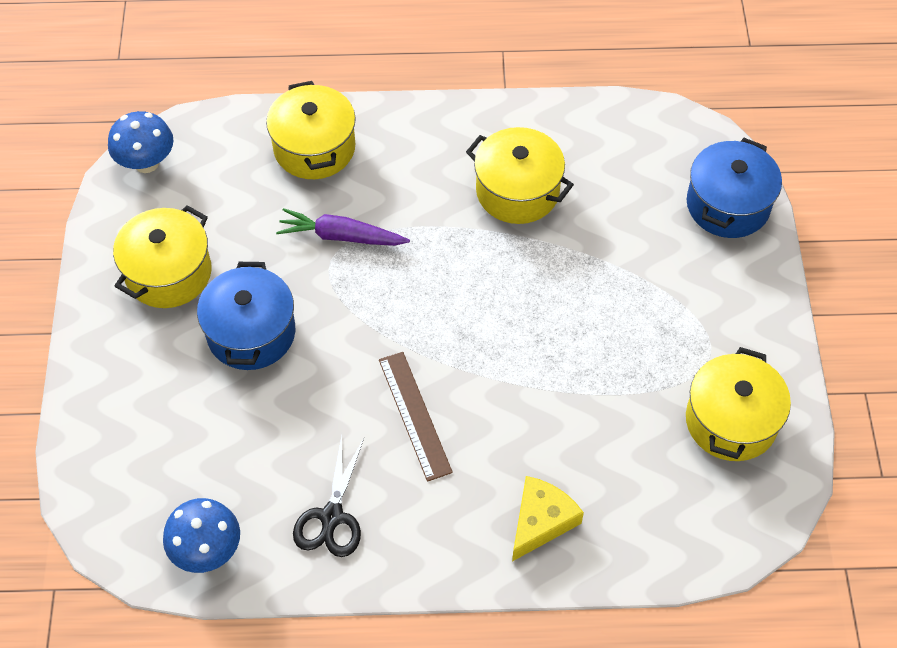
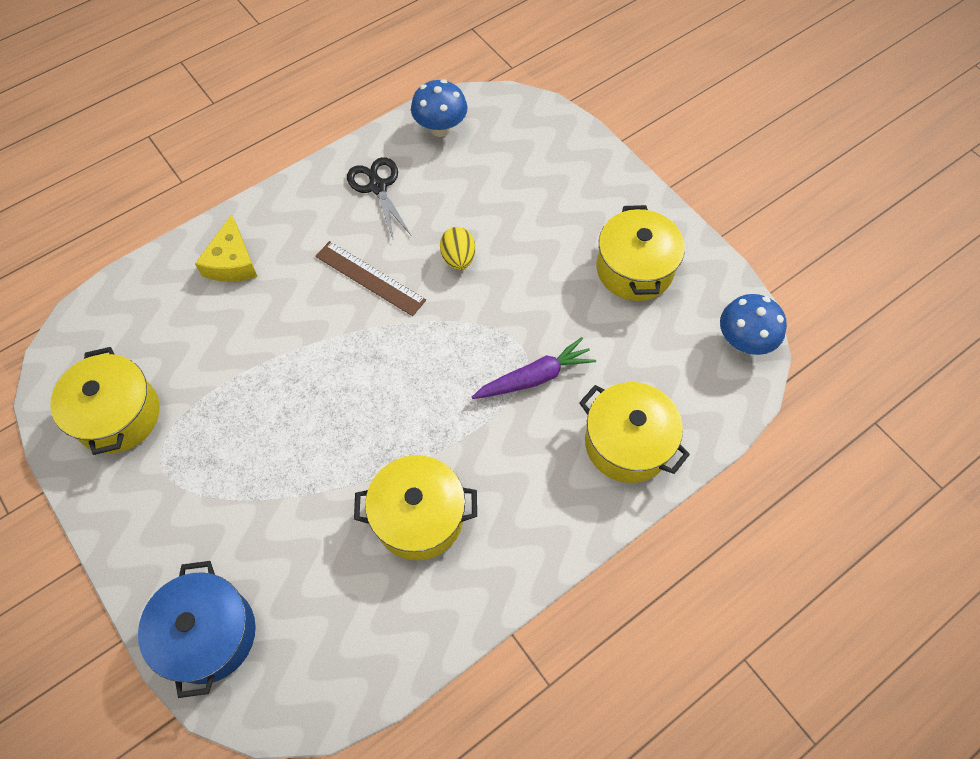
camera: 145 degrees right, 5 degrees up
blue pot [197,262,295,370] -> none
none -> yellow egg [440,227,475,270]

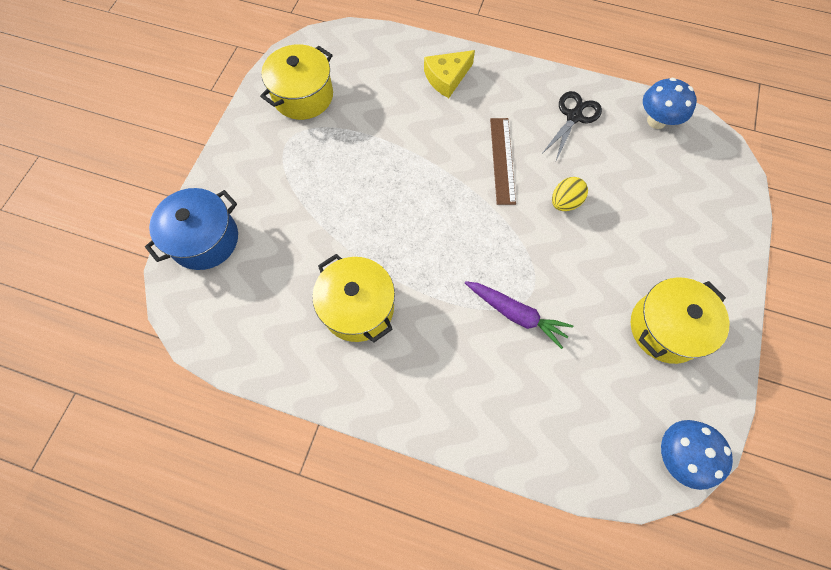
camera: 55 degrees right, 5 degrees up
yellow pot [579,382,690,483] -> none

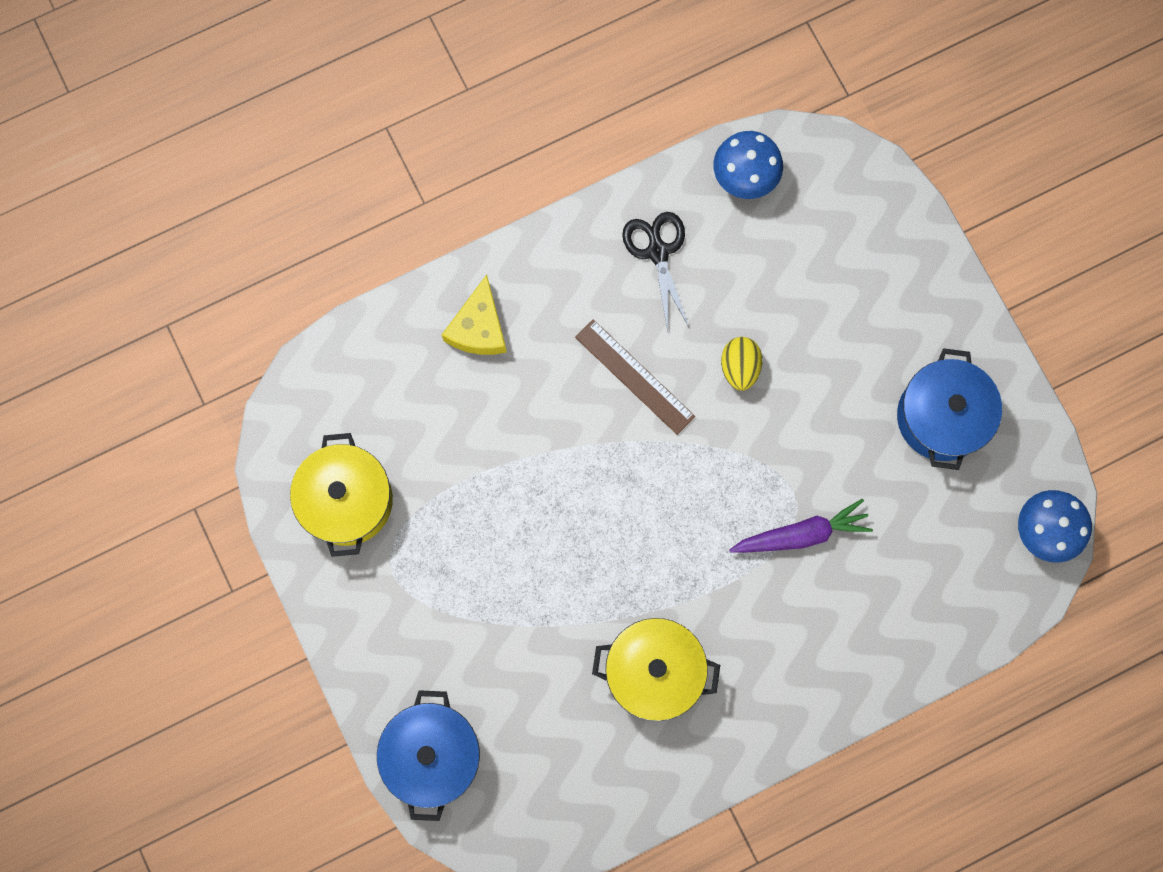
camera: 45 degrees left, 10 degrees up
yellow pot [631,277,729,364] -> blue pot [897,348,1002,470]

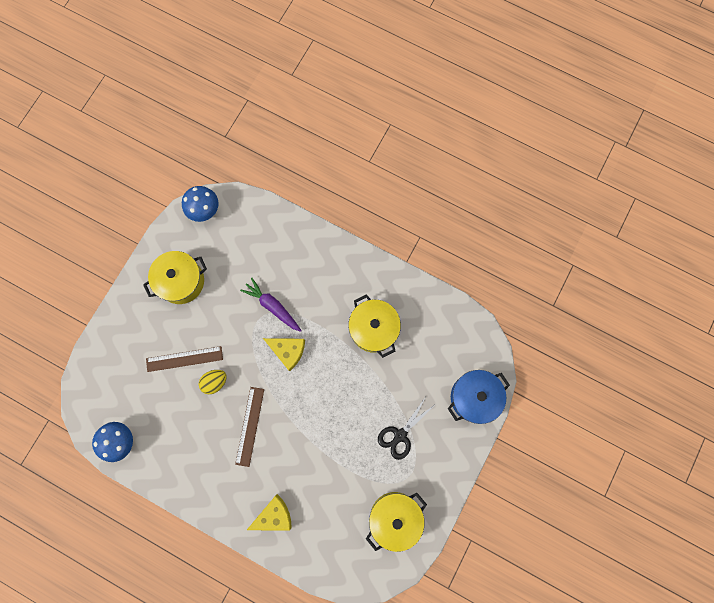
camera: 125 degrees left, 0 degrees up
black scissors [622,212,690,332] -> black scissors moved to [378,397,433,460]
blue pot [897,348,1002,470] -> yellow pot [143,251,207,304]
none -> brown ruler [146,346,223,372]
none -> yellow cheese [263,338,305,371]

